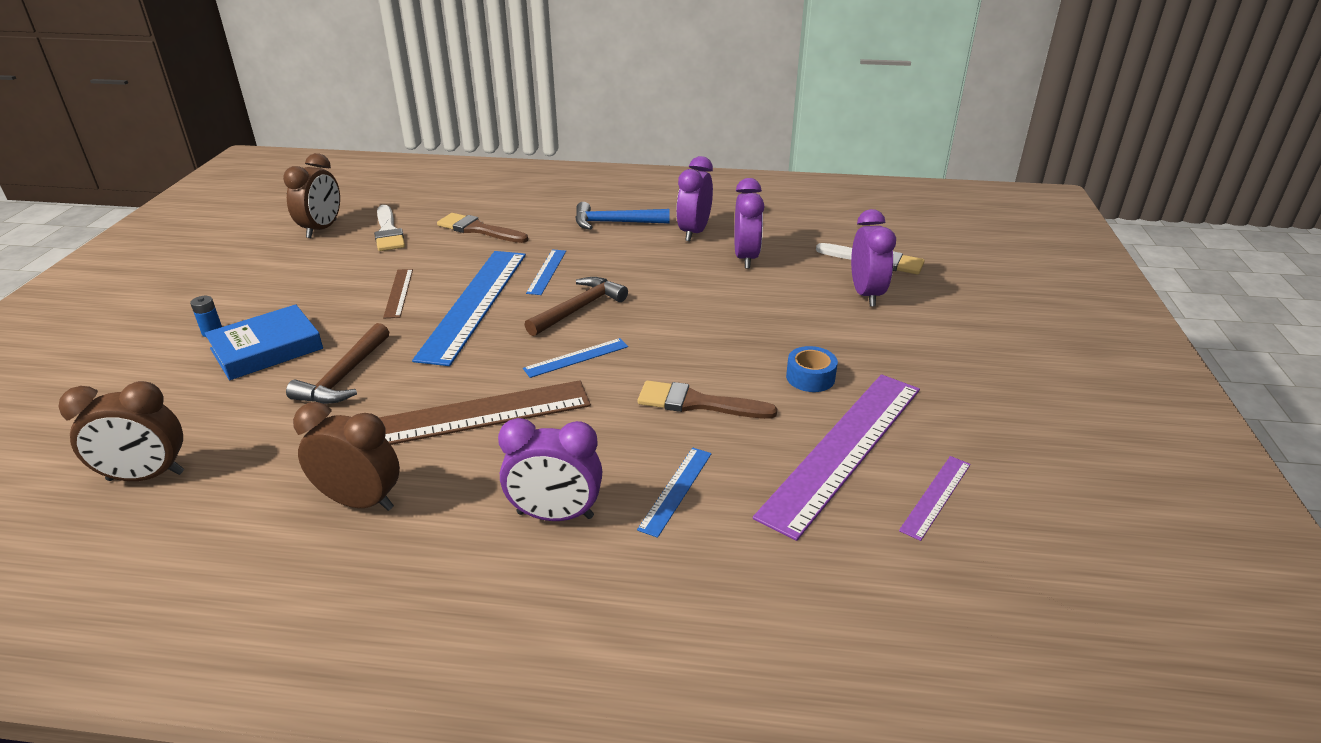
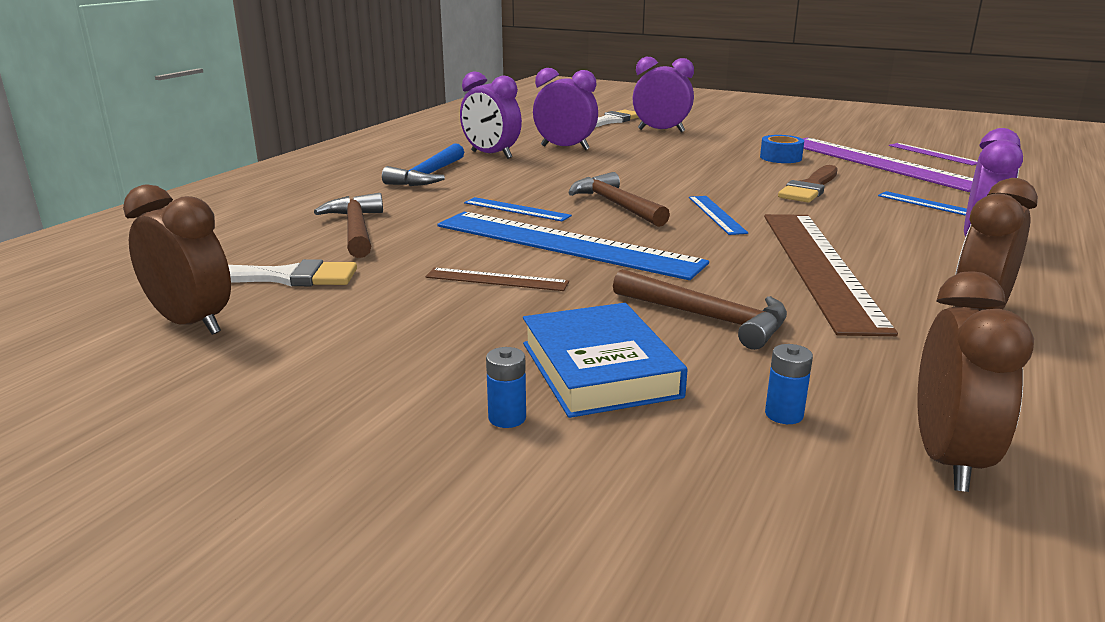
camera: 70 degrees left, 10 degrees down
brown brush [437,213,528,243] -> brown hammer [314,193,383,258]
none -> blue battery [765,344,813,424]

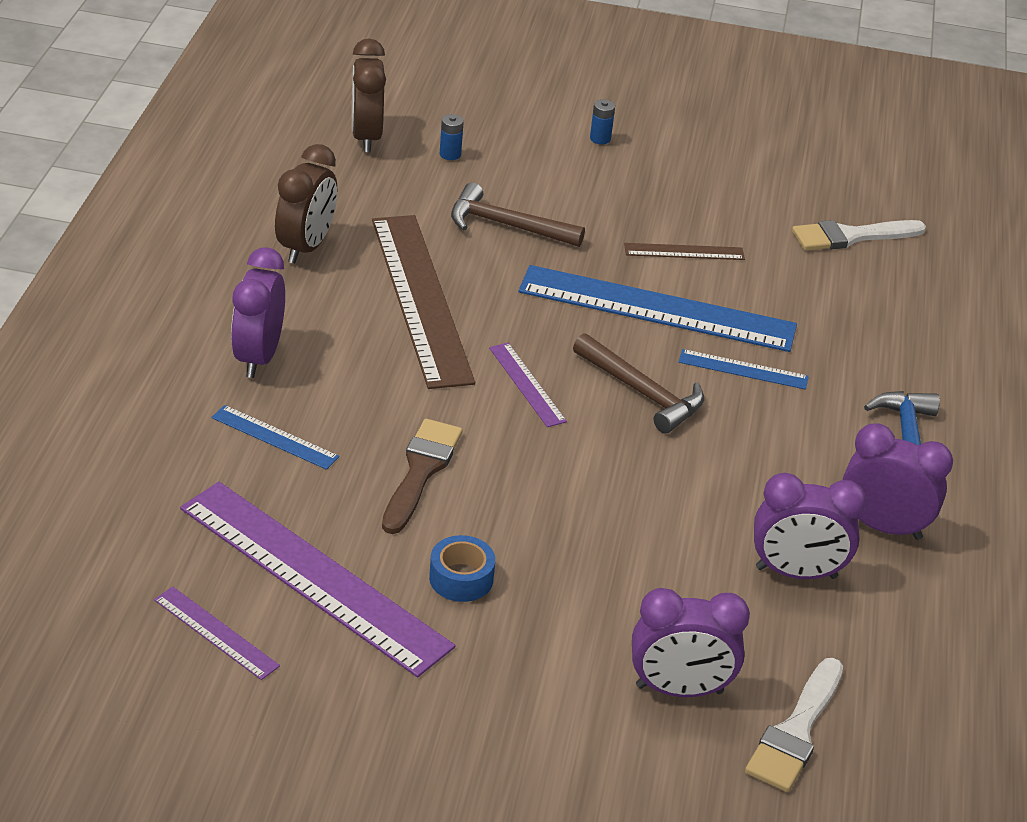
camera: 160 degrees right, 15 degrees up
brown clock [123,184,231,335] -> none
brown hammer [314,193,383,258] -> none
blue book [523,303,688,418] -> none
blue ruler [689,196,748,235] -> purple ruler [489,343,567,427]

